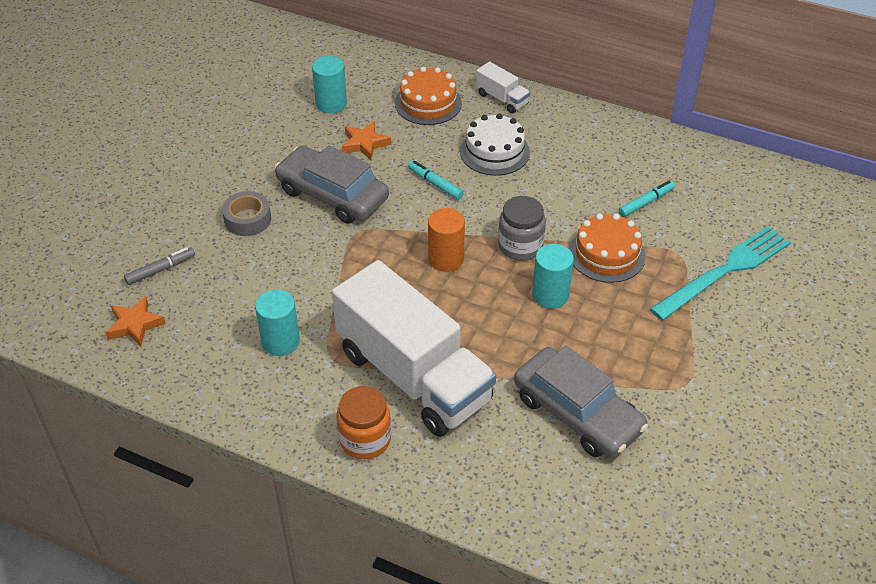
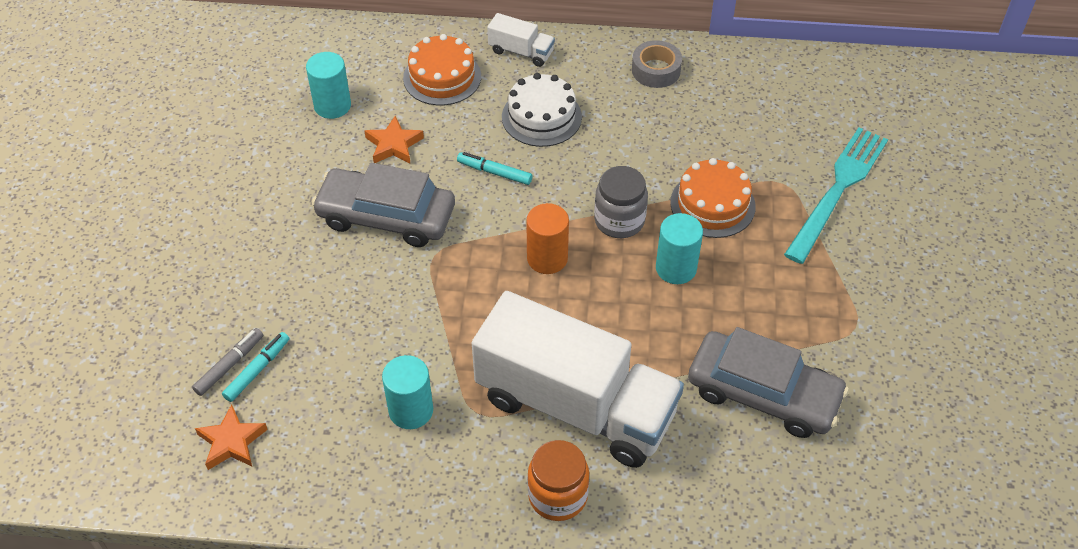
camera: 20 degrees left, 5 degrees up
grey tape [222,191,271,236] -> grey tape moved to [632,40,682,88]
turquoise marker [618,181,675,217] -> turquoise marker moved to [222,332,289,402]

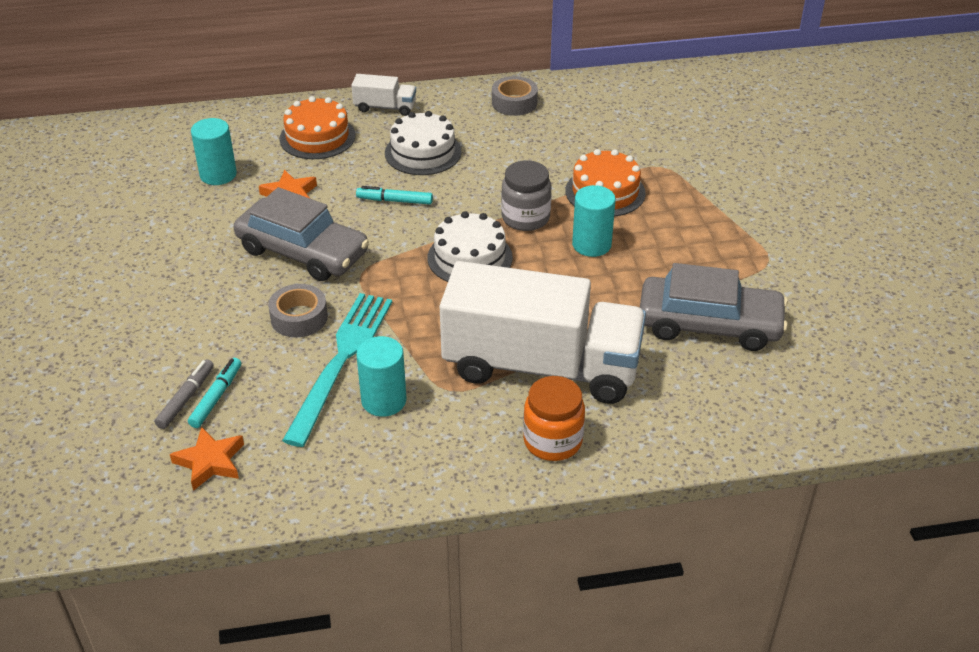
camera: 15 degrees left, 10 degrees down
grey car [312,163,455,247] -> grey car turned 150 degrees counterclockwise [234,187,369,281]
orange cylinder [526,203,569,274] -> white cake [428,211,513,282]
turquoise fork [784,127,888,264] -> turquoise fork moved to [282,293,392,447]
none -> grey tape [268,284,328,337]

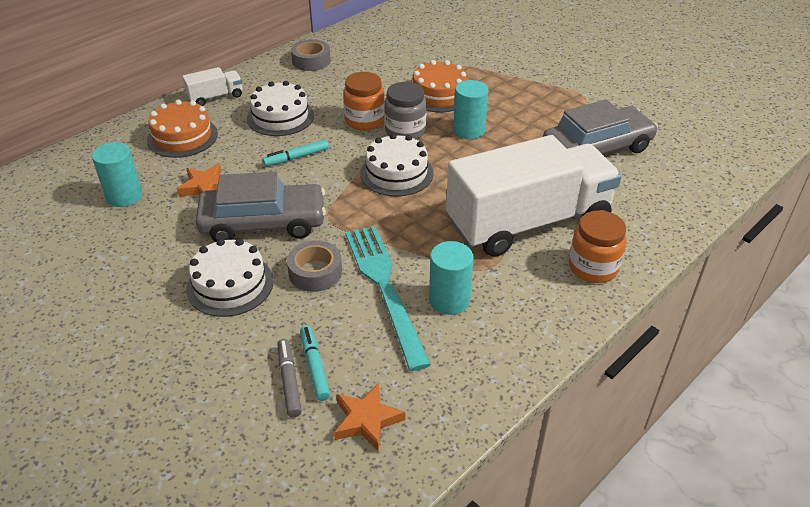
camera: 35 degrees left, 0 degrees up
none -> white cake [186,239,274,317]
none -> orange jar [343,72,385,130]

